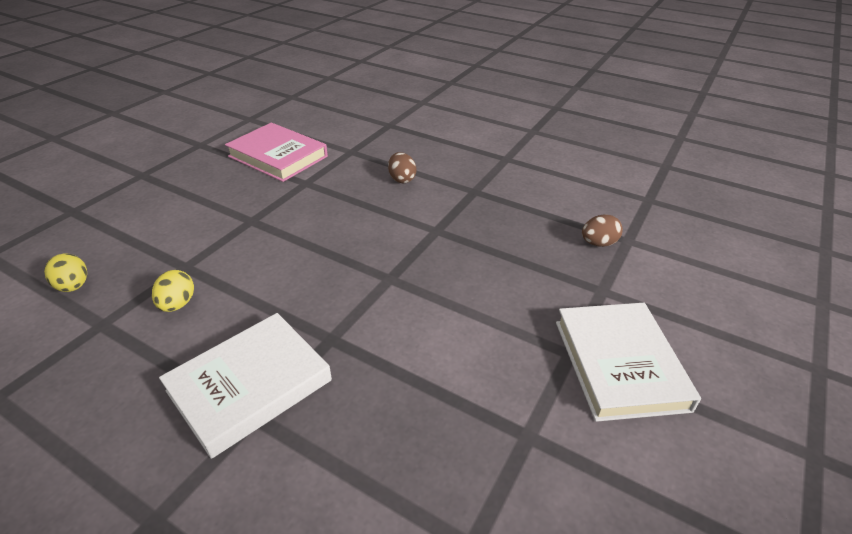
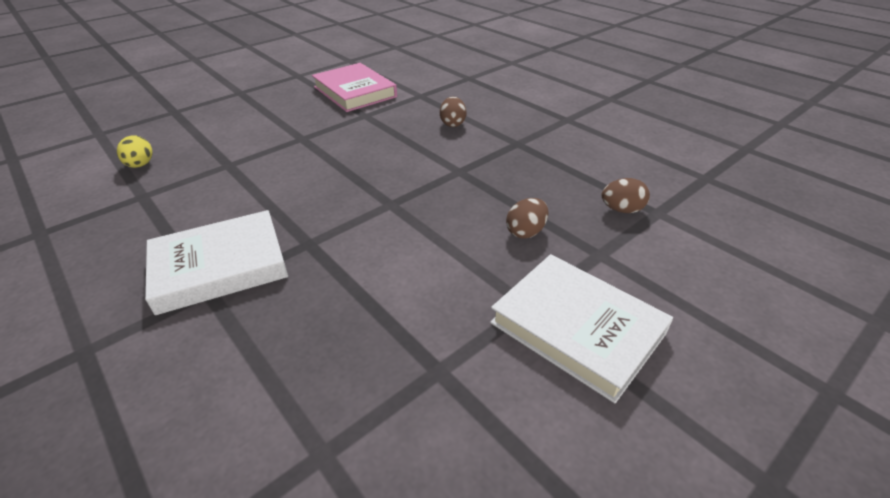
camera: 20 degrees right, 0 degrees up
yellow egg [152,270,194,312] -> none
white book [556,303,701,422] -> white book turned 60 degrees counterclockwise [490,254,673,403]
none -> brown egg [506,198,549,239]

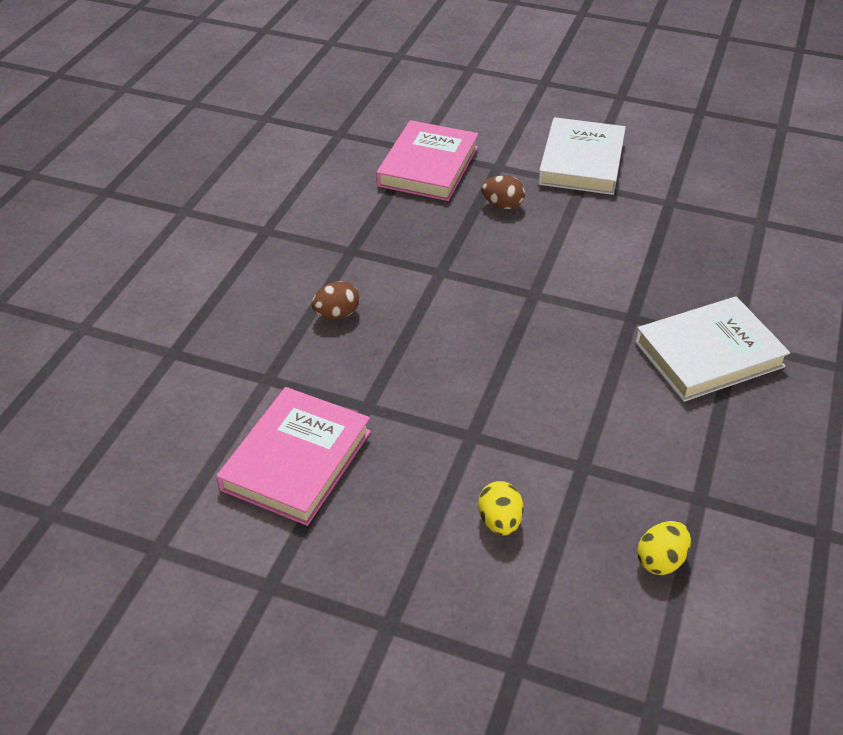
camera: 120 degrees left, 5 degrees up
white book [145,210,288,315] -> white book turned 60 degrees counterclockwise [635,296,790,402]
brown egg [602,178,650,213] -> pink book [376,120,478,201]
none -> yellow egg [478,481,523,535]

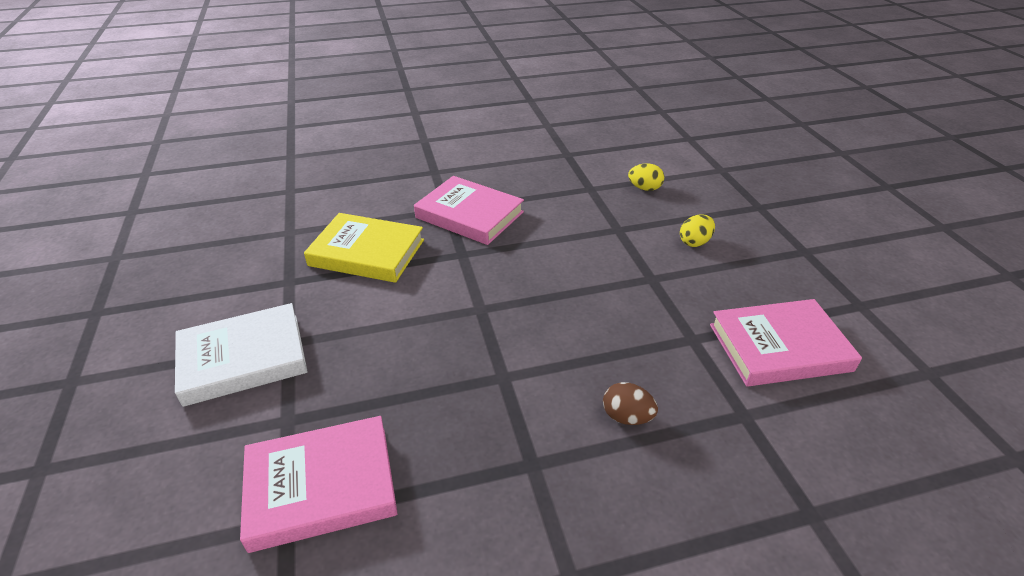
camera: 125 degrees left, 5 degrees down
brown egg [481,175,525,209] -> none
white book [635,296,790,402] -> pink book [414,176,524,245]
none -> yellow book [304,213,424,283]

